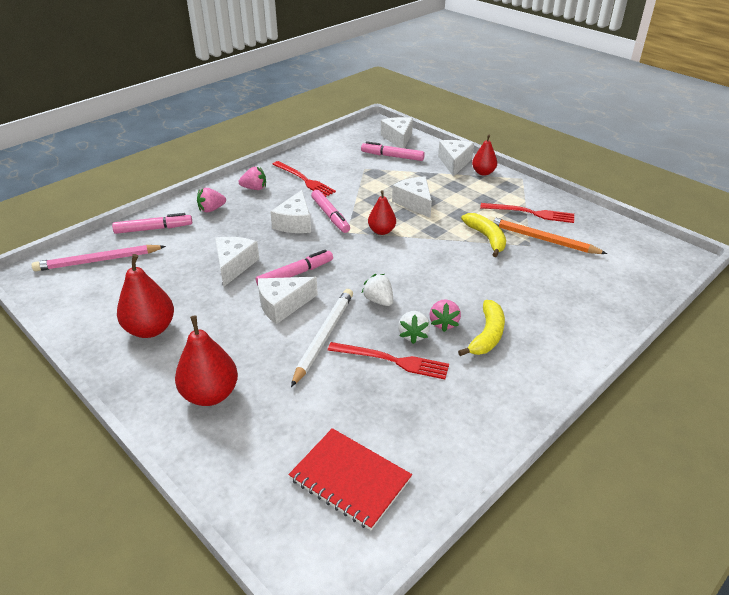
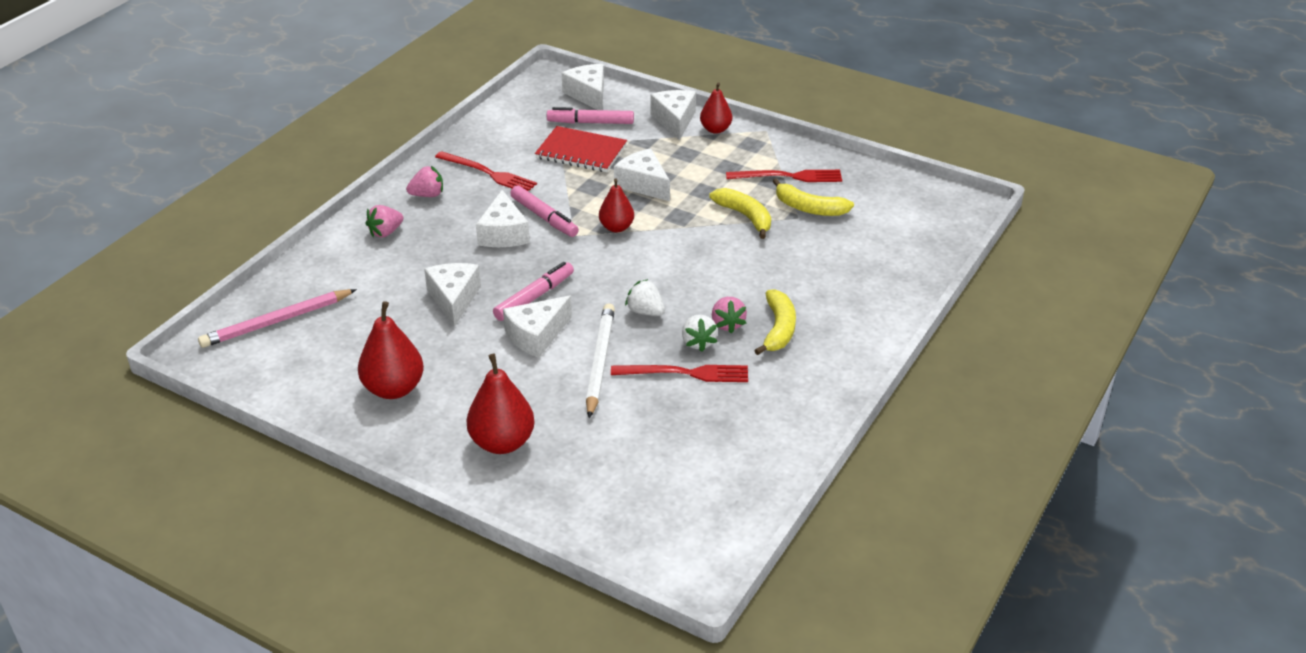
camera: 15 degrees left, 0 degrees up
pink marker [112,213,192,234] -> none
red notebook [289,428,412,530] -> red notebook moved to [535,126,627,172]
orange pencil [488,216,607,254] -> yellow banana [773,178,854,216]

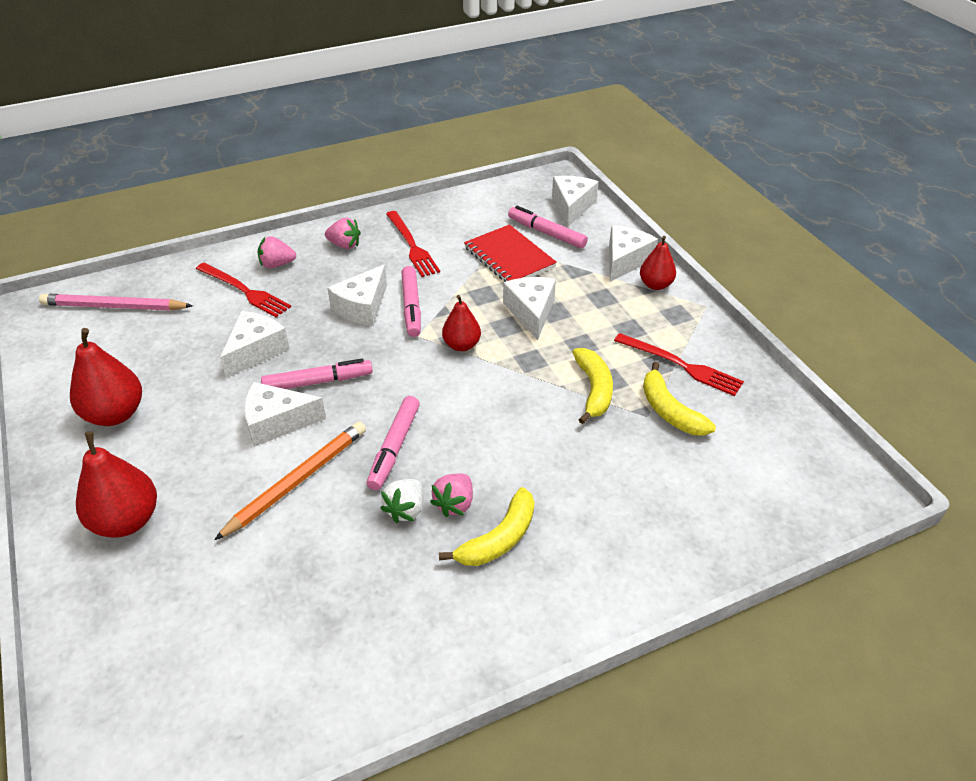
camera: 35 degrees right, 5 degrees up
white pencil [586,303,615,418] -> orange pencil [214,421,366,540]
red fork [611,365,748,382] -> red fork moved to [196,263,291,317]
white strawberry [625,279,665,316] -> pink marker [367,396,420,490]

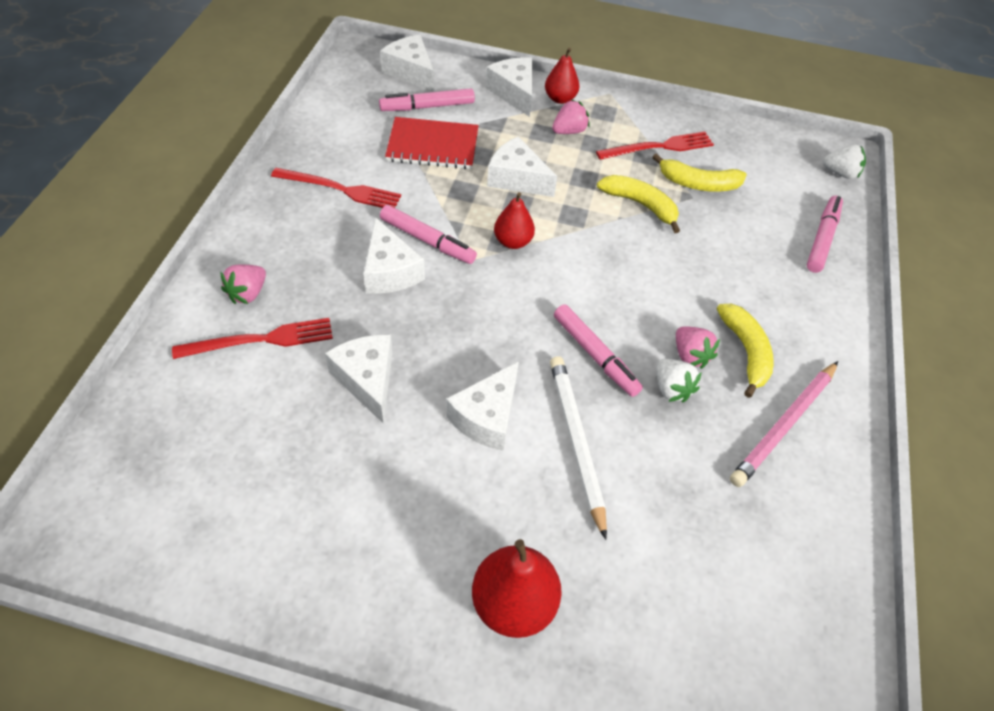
camera: 55 degrees left, 10 degrees up
pink pencil [39,294,193,310] -> pink pencil moved to [730,361,838,487]
red pear [70,328,142,426] -> none
orange pencil [214,421,366,540] -> white pencil [550,356,607,540]
pink marker [261,359,373,389] -> pink marker moved to [807,196,843,273]
pink strawberry [325,218,361,249] -> pink strawberry moved to [552,99,590,134]
none -> white strawberry [823,144,866,179]

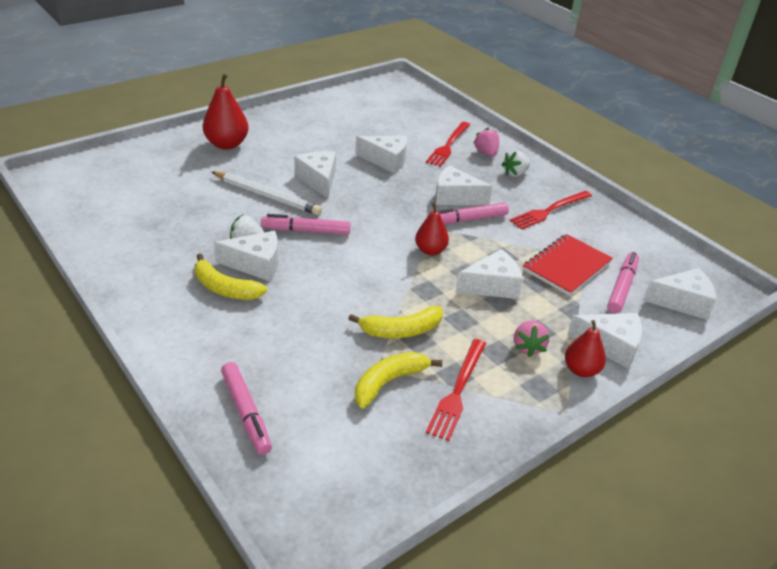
camera: 130 degrees right, 15 degrees down
pink strawberry [676,326,720,369] -> white cheese [213,231,278,281]
pink pencil [730,361,838,487] -> none
white strawberry [823,144,866,179] -> white strawberry moved to [501,150,531,177]

